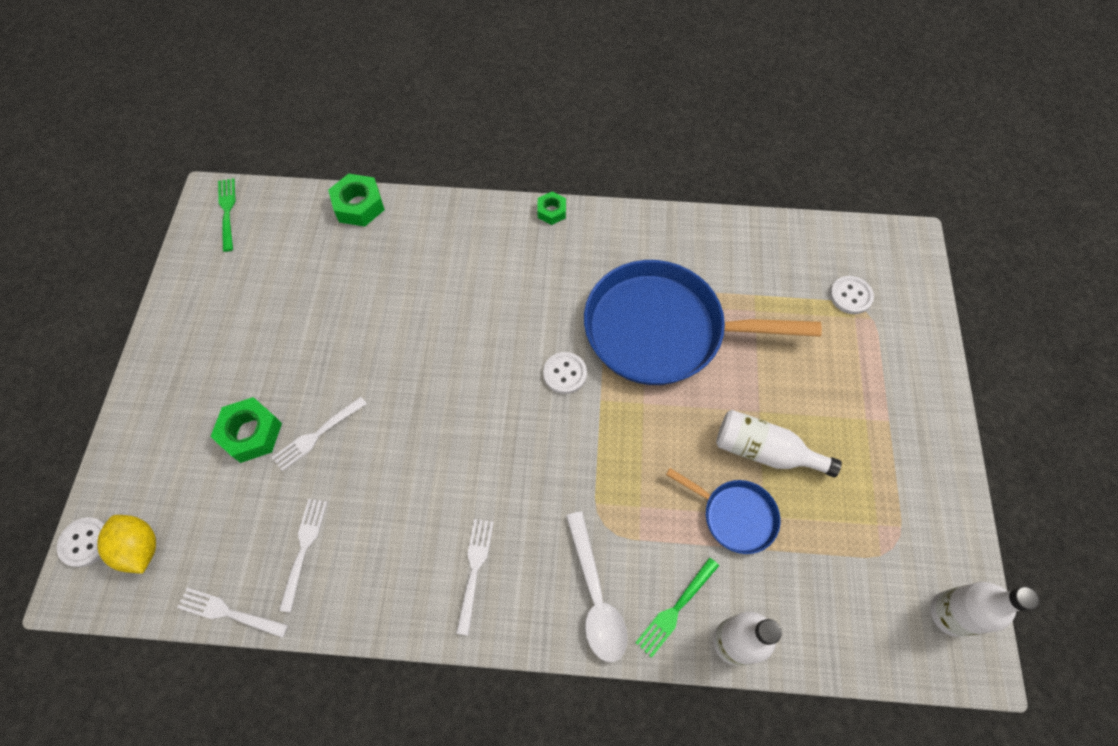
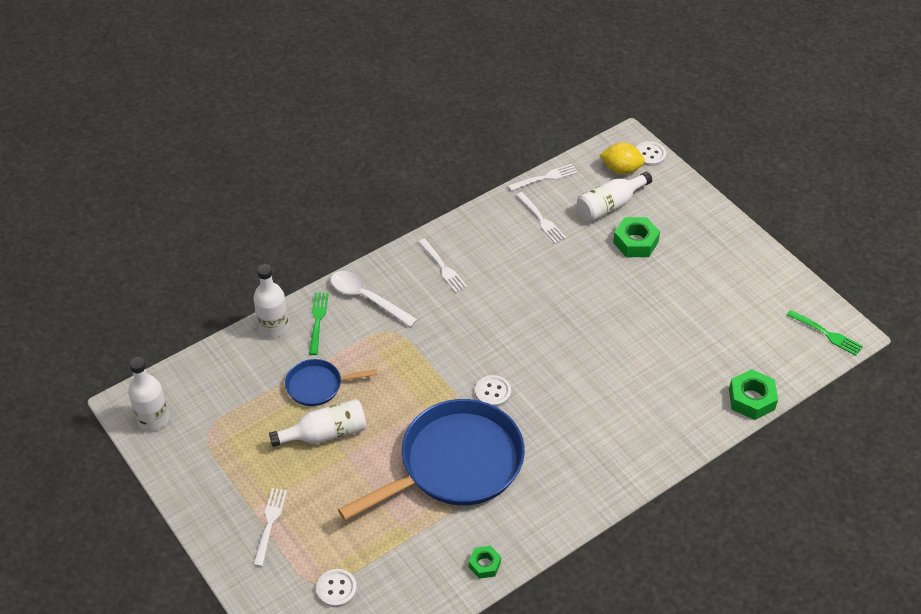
camera: 140 degrees right, 15 degrees down
white fork [272,396,367,471] -> white fork moved to [253,488,287,567]
green nut [537,192,566,225] -> green nut moved to [469,546,501,579]
none -> white bottle [577,172,652,222]

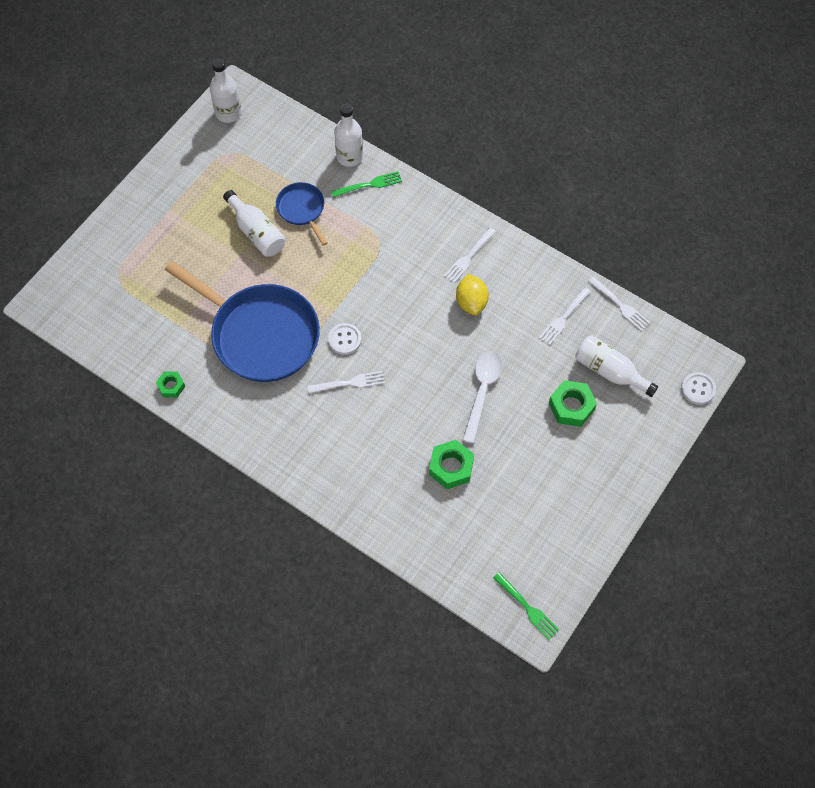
camera: 70 degrees right, 15 degrees up
white fork [253,488,287,567] -> white fork moved to [308,371,385,393]
white button [316,569,357,608] -> none
white spoon [331,271,418,327] -> white spoon moved to [462,351,503,444]
yellow lemon [600,143,645,174] -> yellow lemon moved to [456,274,489,315]
green nut [729,369,778,420] -> green nut moved to [429,440,474,489]
green fork [787,310,863,356] -> green fork turned 60 degrees counterclockwise [493,572,559,640]

